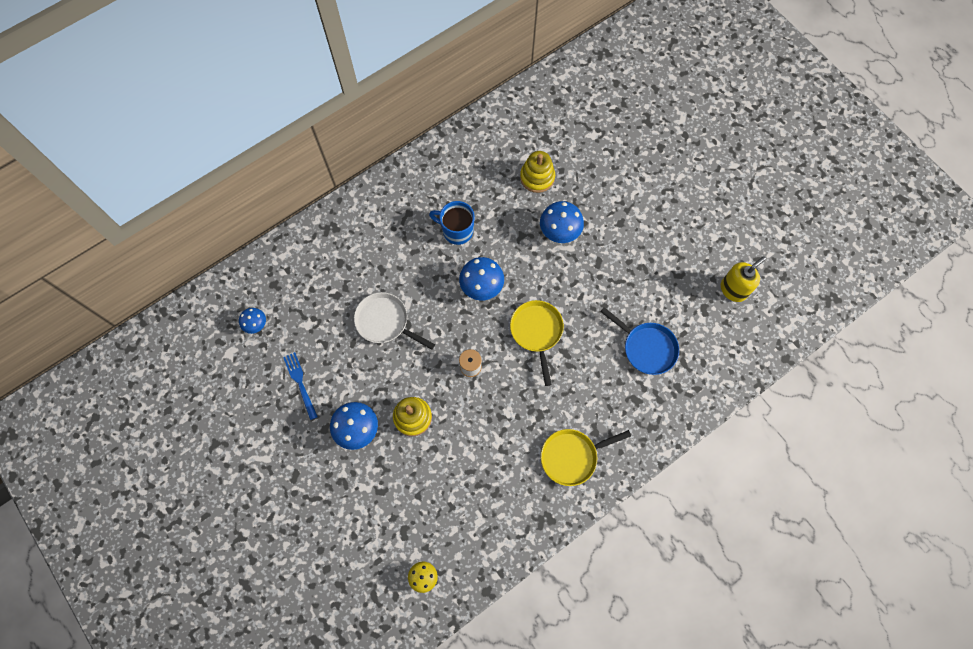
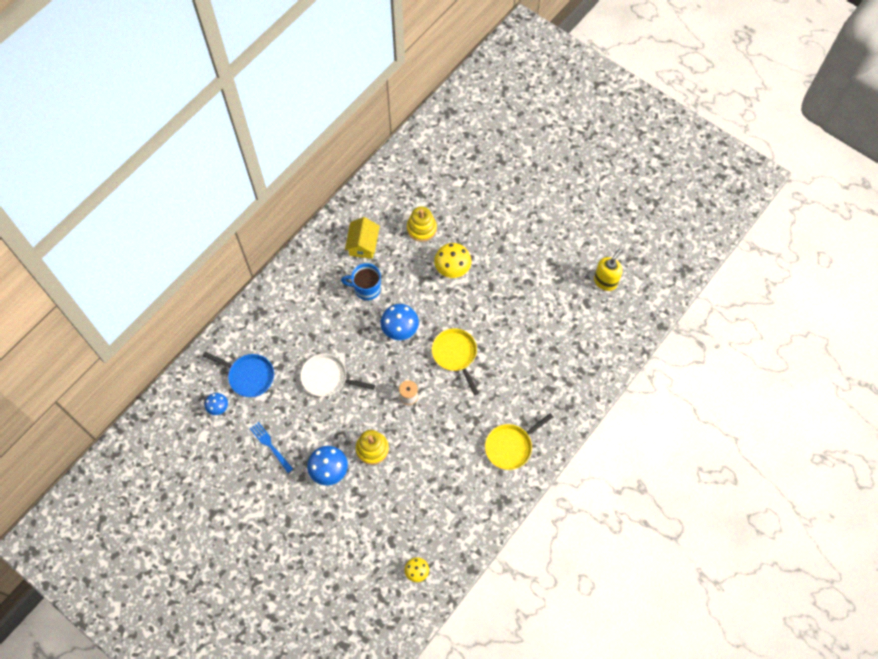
camera: 15 degrees left, 5 degrees down
blue mushroom [540,201,584,243] -> yellow mushroom [434,243,471,278]
blue pan [600,307,679,375] -> blue pan moved to [203,351,274,397]
none -> yellow house [345,217,380,259]

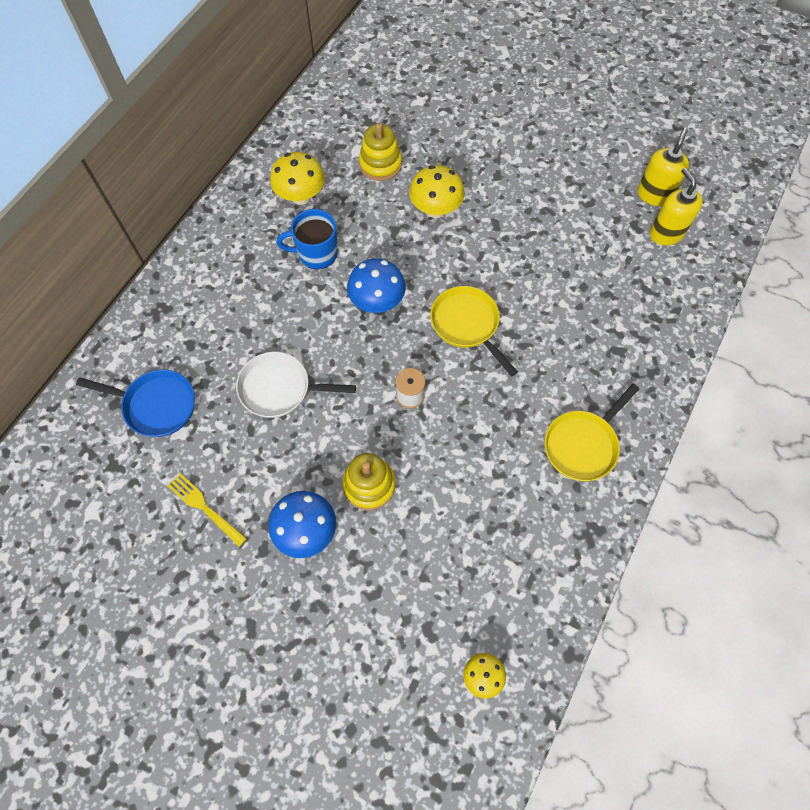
camera: 10 degrees left, 0 degrees up
blue mushroom [205,393,228,415] -> none
blue fork [250,422,293,473] -> yellow fork [167,473,247,547]
yellow house [345,217,380,259] -> yellow mushroom [270,152,325,205]
none -> yellow soap dispenser [650,168,703,245]

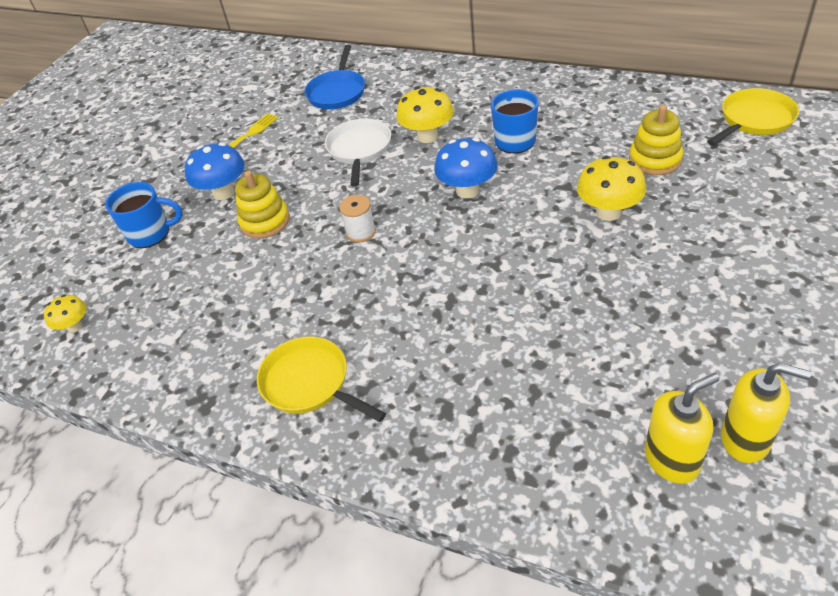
camera: 90 degrees right, 20 degrees down
yellow mushroom [270,152,325,205] -> yellow mushroom moved to [396,87,454,143]
yellow pan [430,286,518,376] -> yellow pan moved to [707,88,799,146]
none -> blue mug [105,182,183,248]

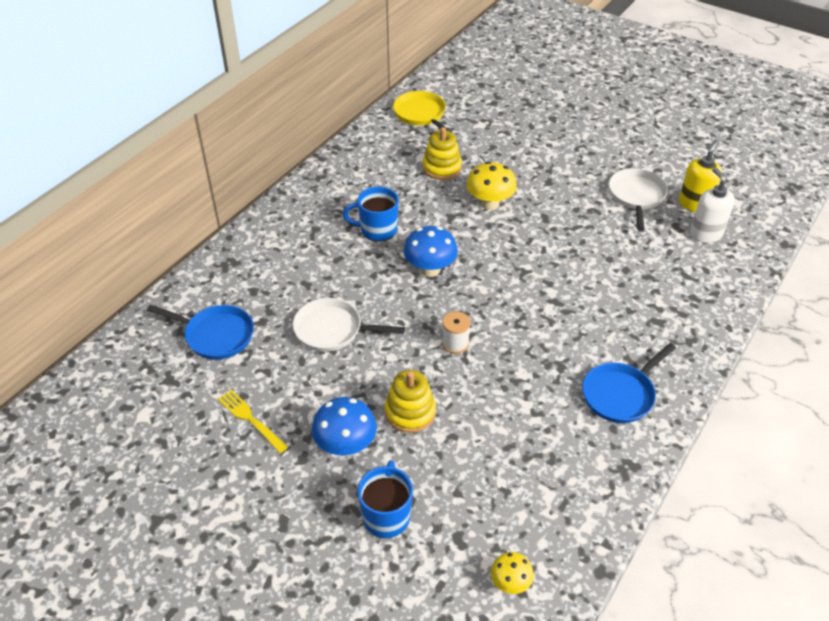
camera: 85 degrees left, 0 degrees up
yellow pan [257,336,386,422] -> blue pan [582,343,676,423]
yellow mushroom [396,87,454,143] -> none
yellow soap dispenser [645,373,720,484] -> white soap dispenser [690,167,735,243]
none -> white pan [609,168,668,231]

